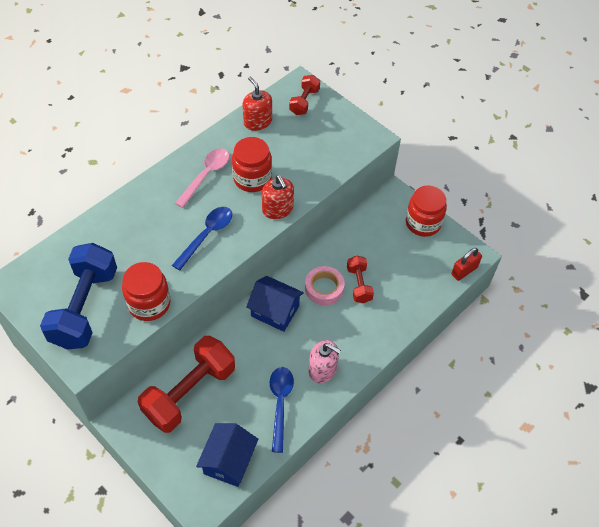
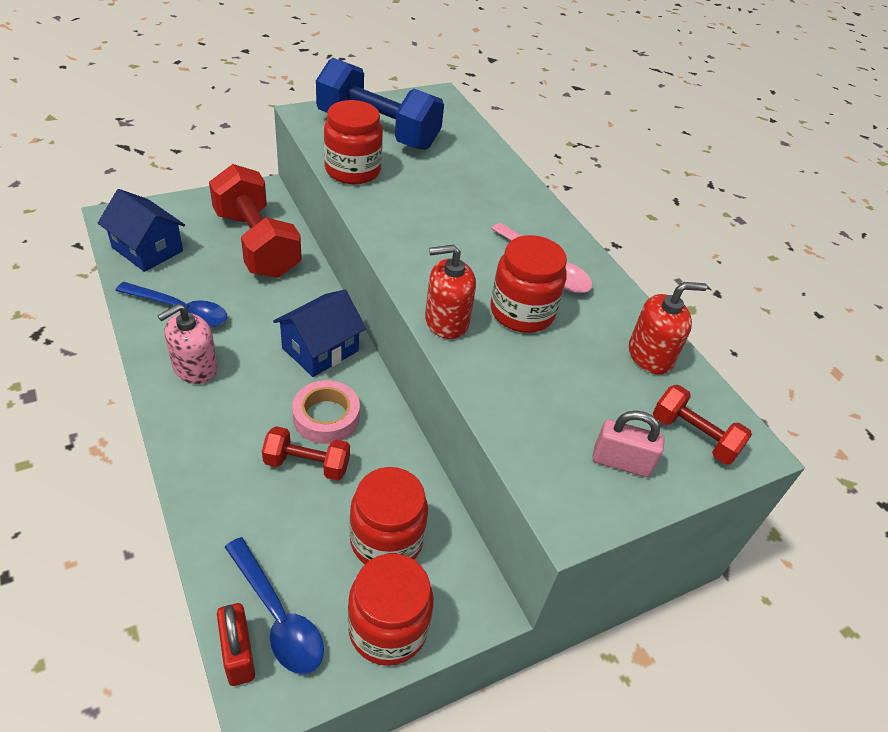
camera: 105 degrees right, 10 degrees down
blue spoon [172,207,232,271] -> blue spoon moved to [225,537,324,674]
none -> red jar [349,467,428,564]
none -> pink padlock [592,411,665,477]

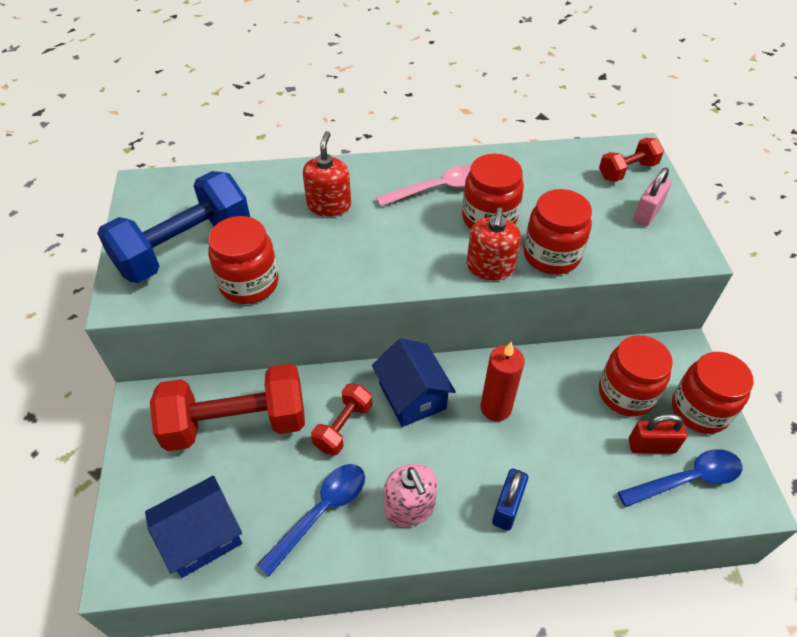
camera: 65 degrees left, 5 degrees up
red padlock [217,603,255,686] -> red padlock moved to [629,414,687,454]
red dumbbell [262,426,350,481] -> red dumbbell moved to [311,383,372,456]
pink tape [292,380,360,444] -> red candle [481,342,525,421]
red soap dispenser [629,282,707,375] -> red soap dispenser moved to [303,131,351,217]
none -> blue padlock [492,468,528,531]
none -> red jar [523,189,592,274]

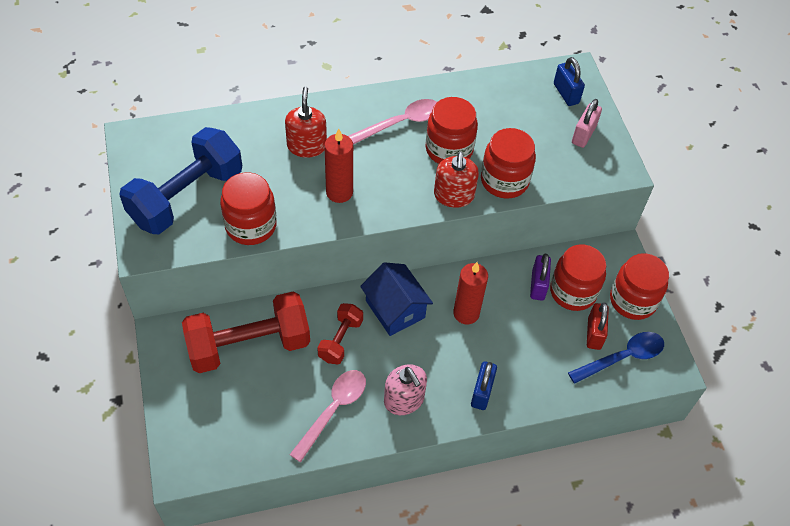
camera: 10 degrees left, 5 degrees up
blue house [145,476,242,578] -> none
blue spoon [257,464,365,576] -> pink spoon [290,370,366,462]
red dumbbell [599,138,664,182] -> blue padlock [554,57,585,106]
red padlock [629,414,687,454] -> red padlock turned 75 degrees counterclockwise [587,302,609,350]
none -> red candle [324,129,353,203]
none -> purple padlock [530,254,551,301]

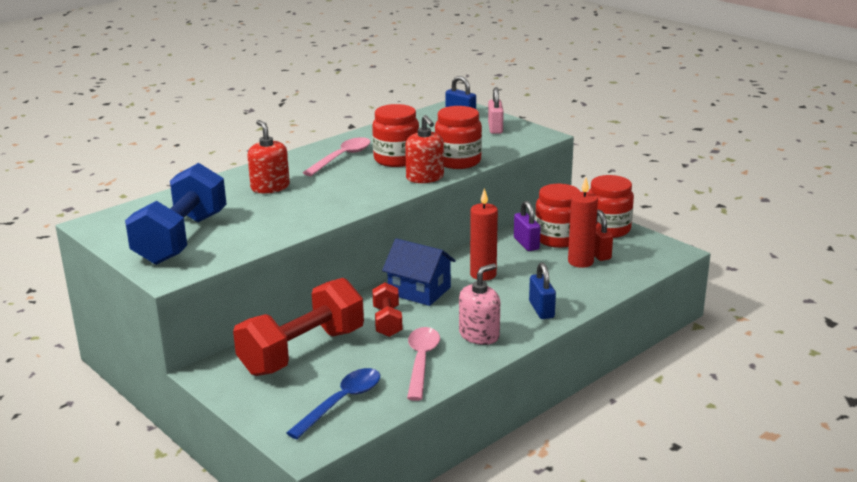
camera: 25 degrees left, 30 degrees down
red jar [220,172,277,245] -> none
red candle [324,129,353,203] -> red candle moved to [568,177,598,268]
pink soap dispenser [384,364,427,415] -> pink soap dispenser turned 75 degrees counterclockwise [459,263,500,345]
blue spoon [568,332,664,384] -> blue spoon moved to [286,368,380,439]

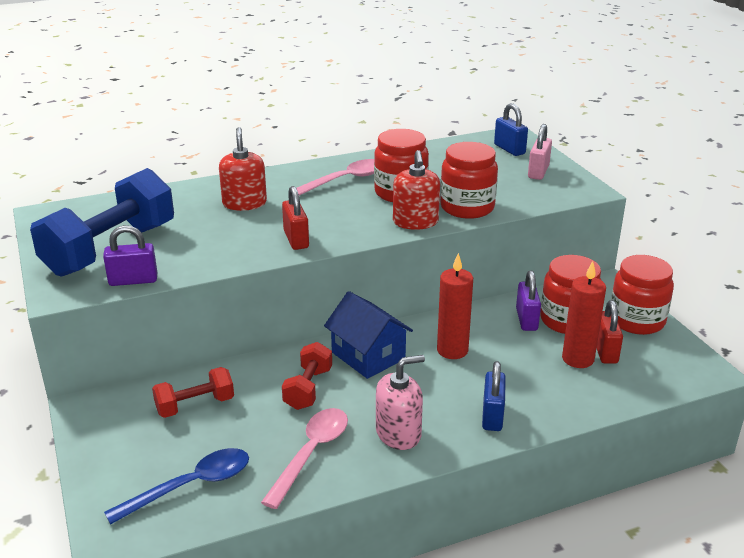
camera: 20 degrees right, 5 degrees up
red dumbbell [233,278,364,376] -> red dumbbell [152,367,234,418], size x0.51
none -> purple padlock [103,225,158,286]
none -> red padlock [282,186,309,250]

